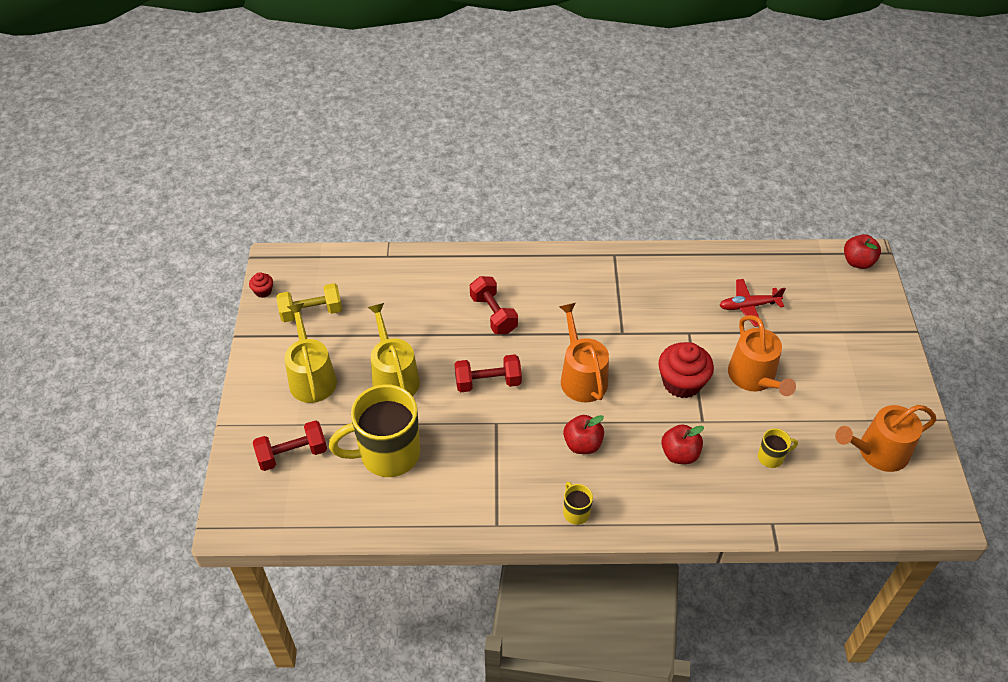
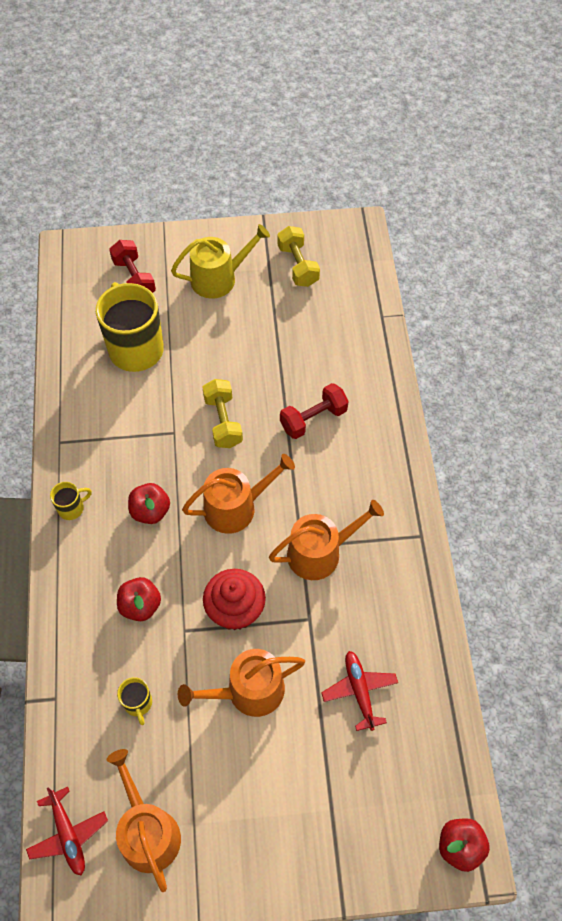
camera: 85 degrees right, 10 degrees up
red cupcake [249,272,273,298] -> none
yellow watering can [368,303,420,396] -> none
red dumbbell [455,354,522,392] -> yellow dumbbell [202,379,243,448]
none -> red plane [26,787,108,875]
none -> orange watering can [269,500,384,580]

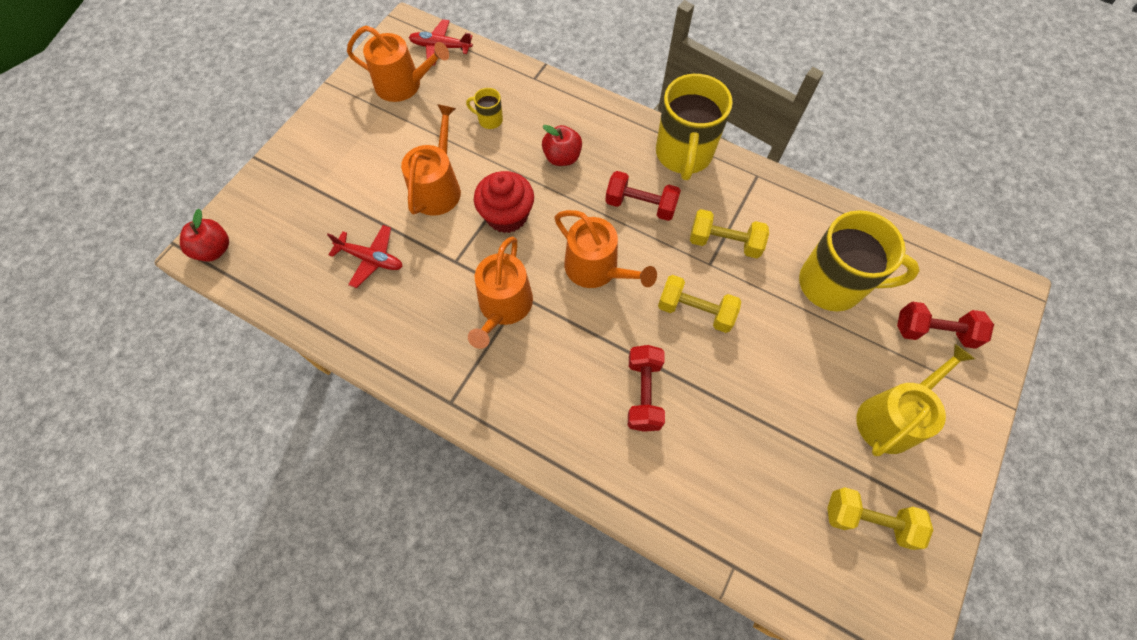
camera: 125 degrees right, 5 degrees up
yellow mug [50,482,92,520] -> yellow mug [656,74,733,180], size x2.31
red apple [128,483,170,524] -> red dumbbell [605,171,681,221]
yellow watering can [171,224,270,299] -> yellow watering can turned 150 degrees counterclockwise [856,344,975,456]
orange watering can [182,454,295,534] -> orange watering can turned 60 degrees counterclockwise [555,210,657,288]
none -> yellow dumbbell [690,209,769,258]

